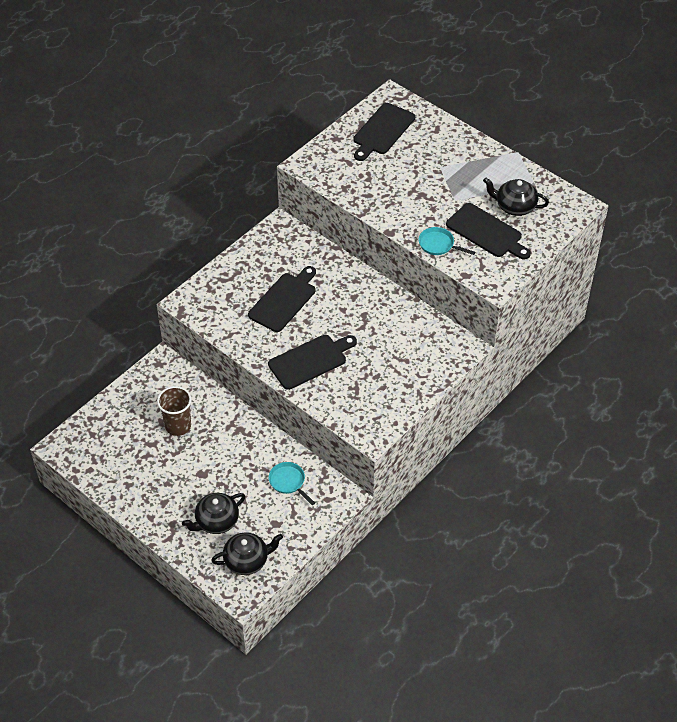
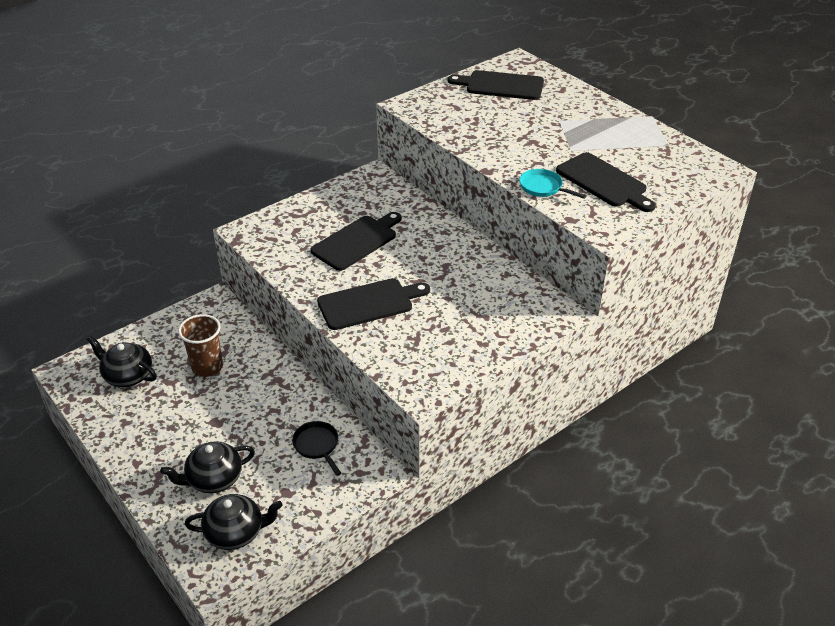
camera: 10 degrees right, 10 degrees down
turquoise pan [269,462,315,505] -> black pan [292,421,341,476]
black cutting board [353,103,415,161] -> black cutting board turned 60 degrees clockwise [448,70,544,100]
black teapot [483,178,549,216] -> black teapot moved to [87,336,157,387]

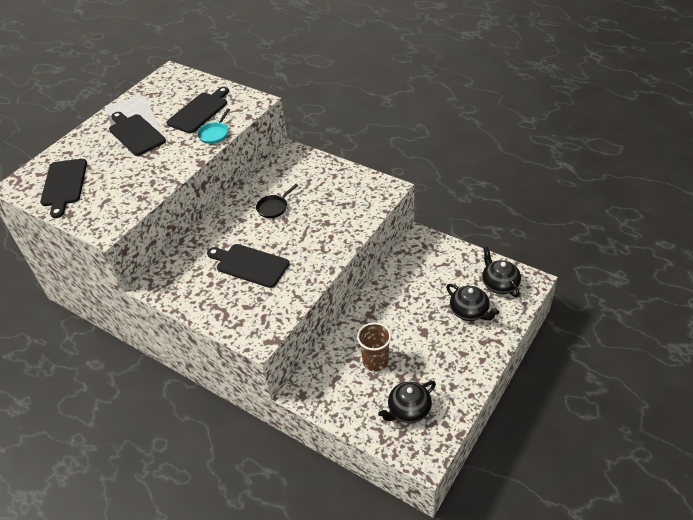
camera: 105 degrees left, 5 degrees up
black teapot [87,336,157,387] -> black teapot turned 45 degrees clockwise [378,381,436,423]
black pan [292,421,341,476] -> black pan moved to [256,184,298,218]
black cutting board [317,278,430,330] -> black cutting board moved to [109,112,166,156]

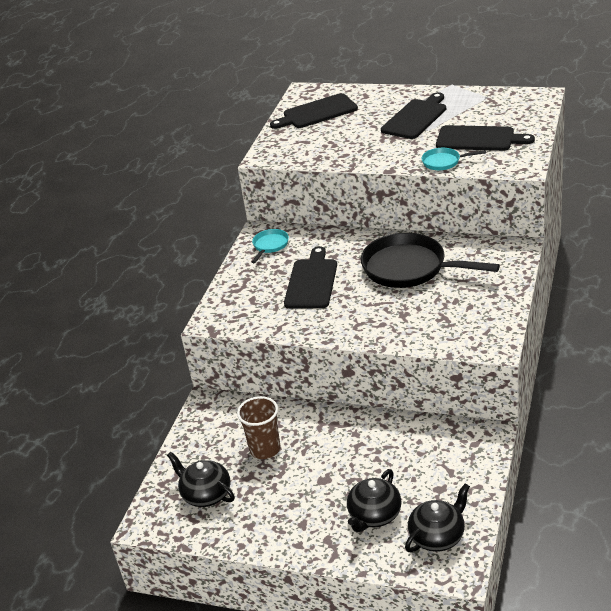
camera: 75 degrees right, 10 degrees down
black pan [256,184,298,218] -> black pan [361,233,500,288], size x2.14
none -> turquoise pan [252,229,289,263]

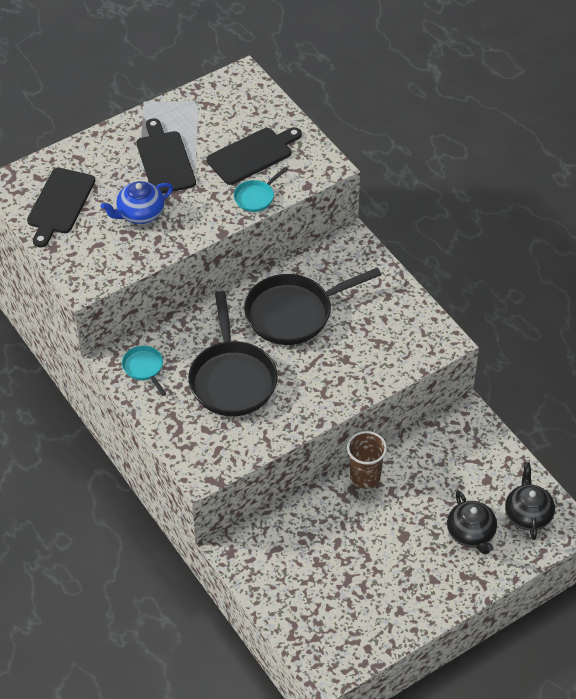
camera: 55 degrees left, 15 degrees up
black teapot [167,452,235,507] -> none
brown cup [237,396,281,459] -> brown cup moved to [347,431,387,489]
black cutting board [284,246,337,308] -> black pan [188,291,278,416]
none -> blue teapot [101,181,173,224]

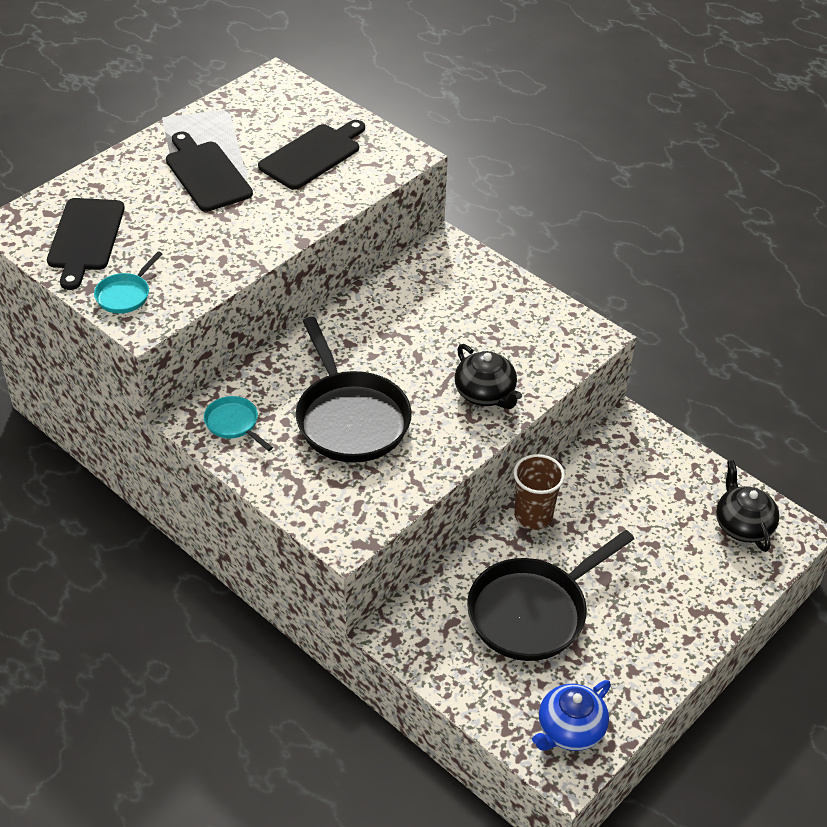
camera: 15 degrees left, 5 degrees down
blue teapot [101,181,173,224] -> blue teapot moved to [532,680,611,751]
turquoise pan [234,167,288,212] -> turquoise pan moved to [94,251,163,314]
black pan [244,267,382,345] -> black pan moved to [467,530,634,661]
black teapot [447,491,497,554] -> black teapot moved to [454,344,522,409]

